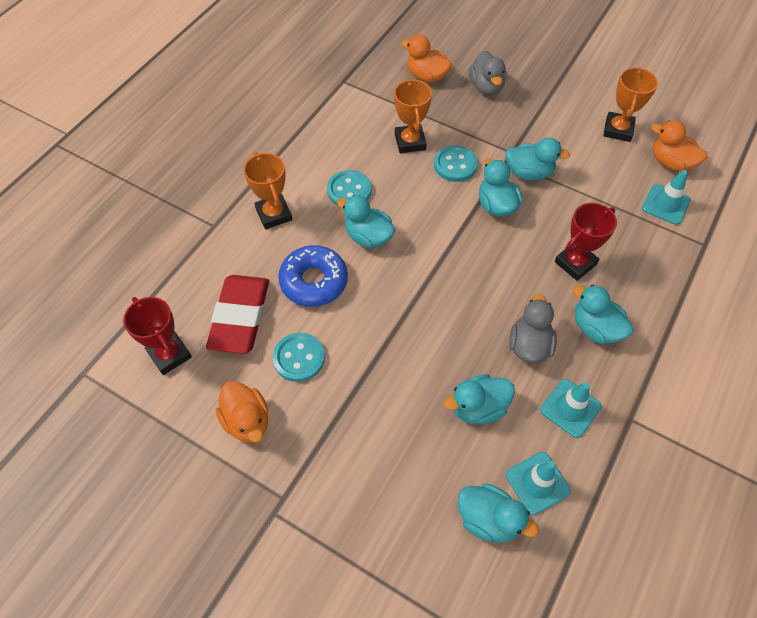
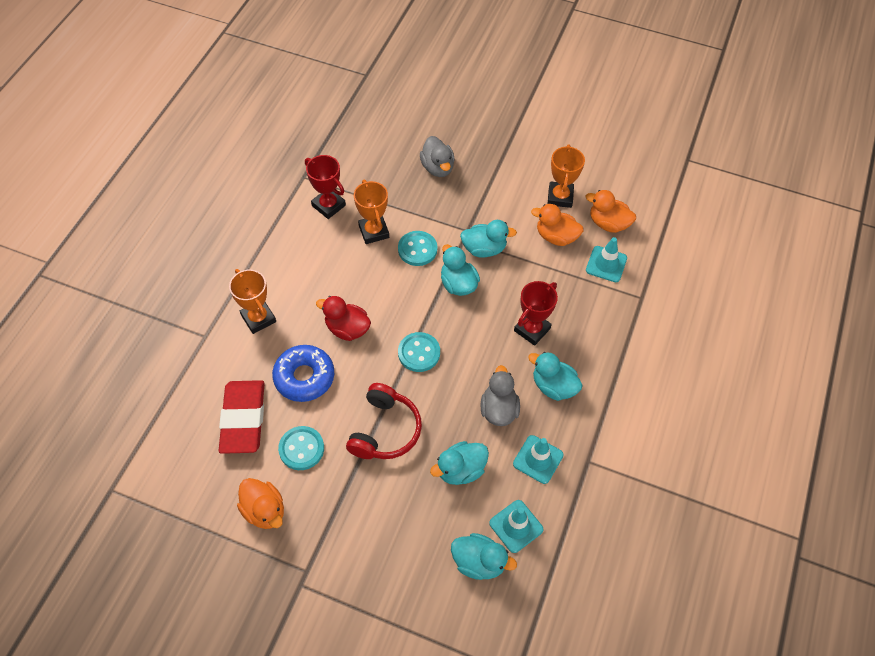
camera: 10 degrees left, 0 degrees up
red trophy [123,297,192,375] -> red trophy moved to [305,155,346,219]
turquoise button [327,170,371,206] -> turquoise button moved to [398,332,440,372]
turquoise duck [337,195,395,248] -> red duck [316,296,371,341]
orange duck [401,35,452,82] -> orange duck moved to [531,204,583,246]
none -> red headphones [346,383,422,459]

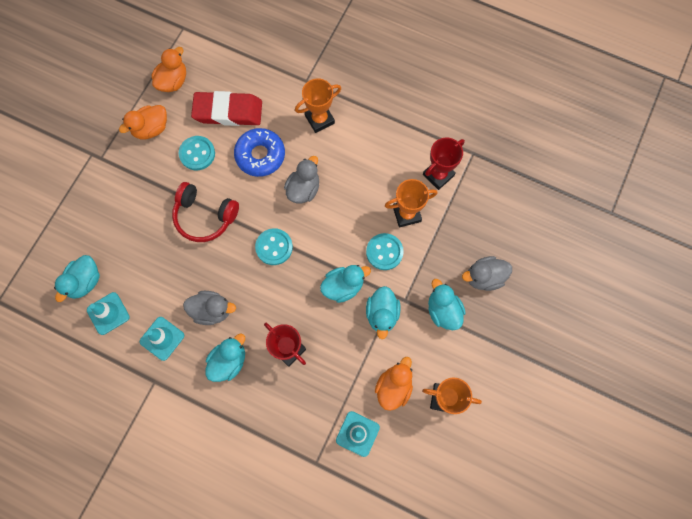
camera: 95 degrees right, 15 degrees up
red duck [316,296,371,341] -> grey duck [284,156,319,203]
turquoise duck [430,441,489,485] -> turquoise duck moved to [428,279,466,330]
orange duck [586,190,636,233] -> orange duck moved to [152,47,186,92]

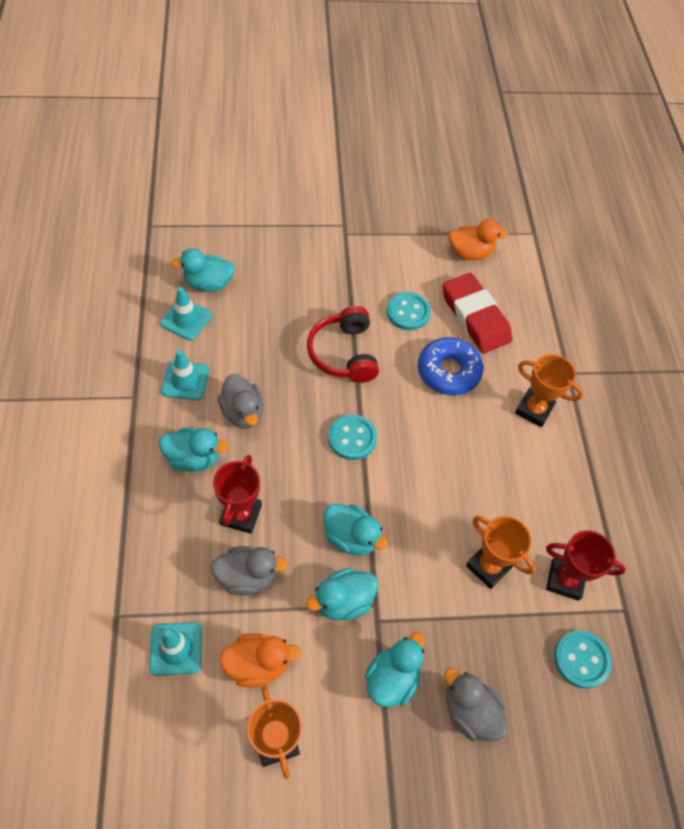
camera: 55 degrees right, 15 degrees down
orange duck [119,105,167,139] -> none
grey duck [284,156,319,203] -> grey duck moved to [211,546,288,595]
turquoise button [366,233,404,270] -> turquoise button moved to [554,630,612,689]

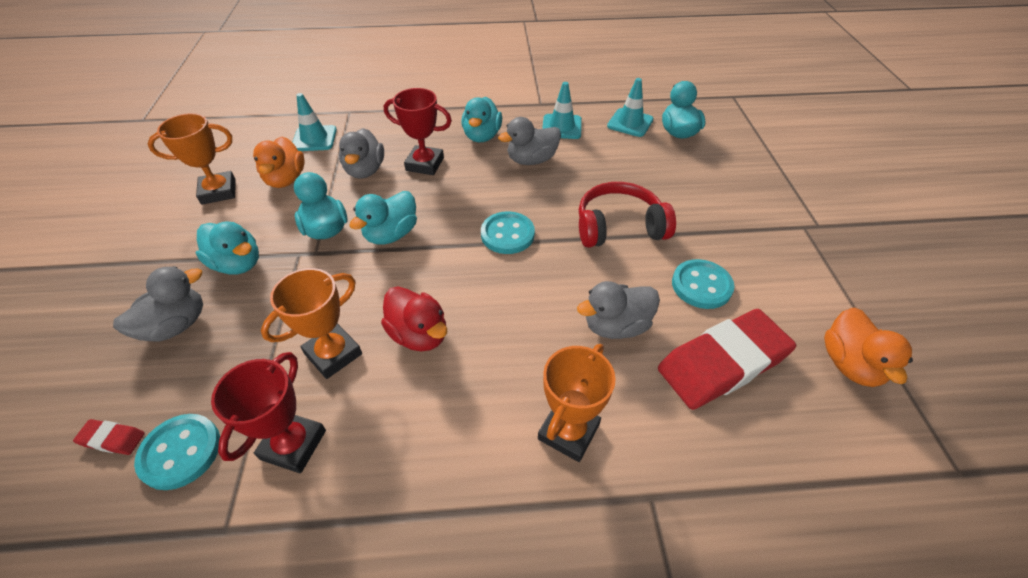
camera: 95 degrees right, 10 degrees down
blue donut [418,337,483,395] -> grey duck [577,281,660,339]
none -> red eraser [73,419,145,455]
none -> red duck [381,287,447,351]

